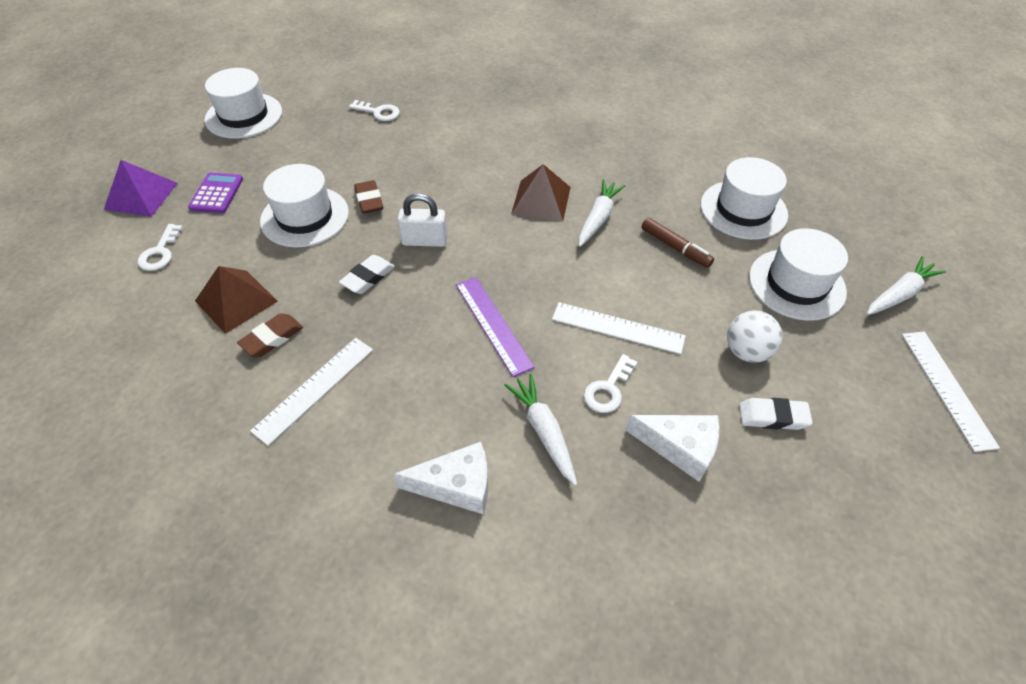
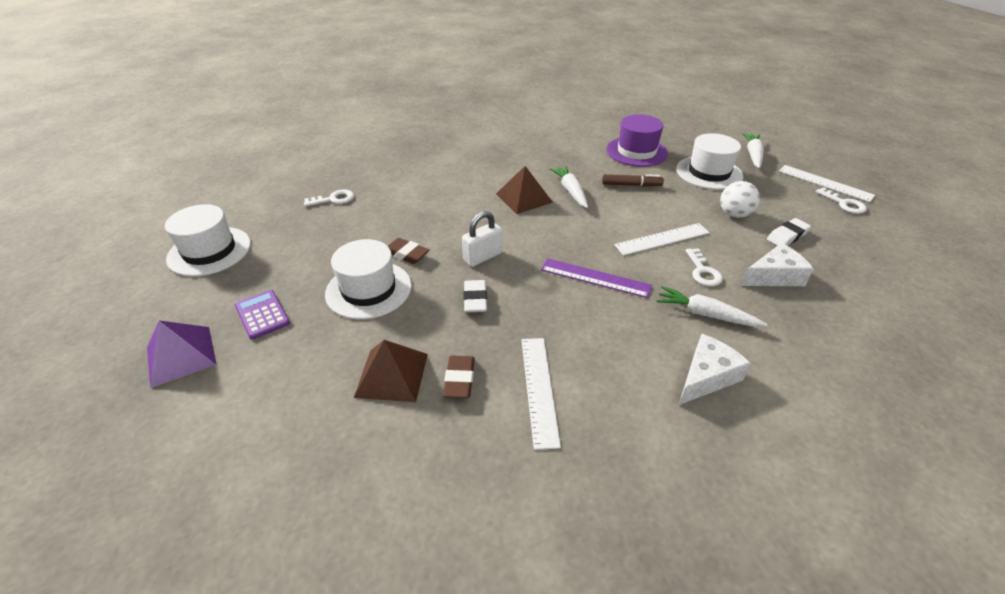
camera: 40 degrees left, 10 degrees down
white key [138,224,183,271] -> white key moved to [816,187,867,214]
white hat [701,157,788,240] -> purple hat [606,114,668,167]

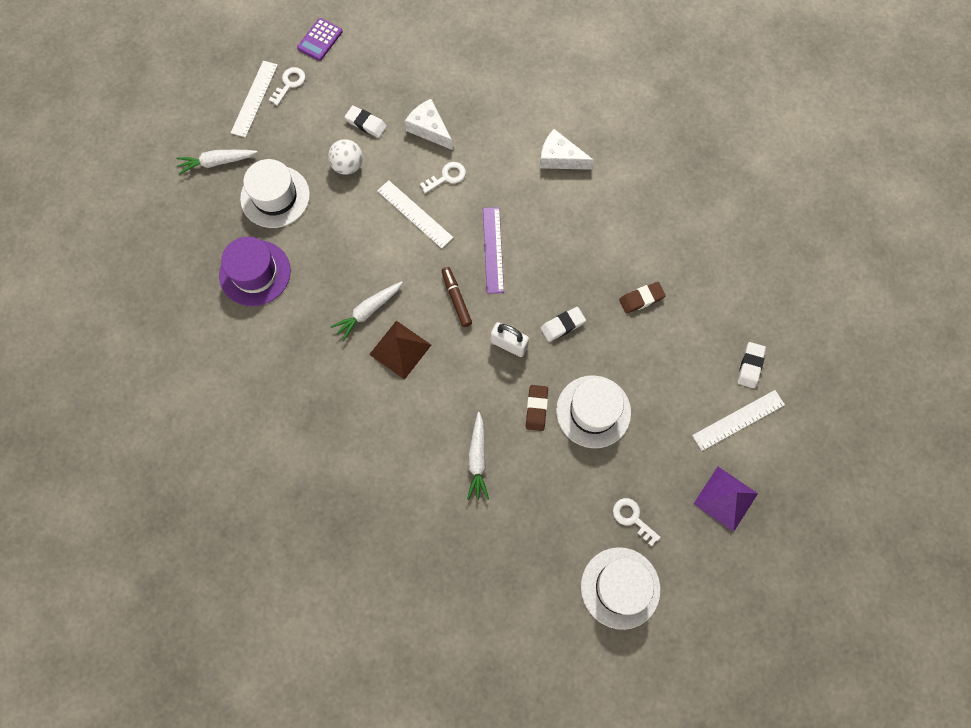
camera: 115 degrees left, 30 degrees up
purple calculator [235,290,290,340] -> purple calculator moved to [297,18,343,61]
white key [304,190,354,207] -> white key moved to [613,498,661,546]
brown pyramid [354,340,428,402] -> none
white ruler [522,338,561,450] -> white ruler moved to [692,390,785,451]
brown marker [602,174,664,187] -> brown marker moved to [442,267,472,327]
white carrot [657,286,768,327] -> white carrot moved to [467,412,489,500]
none -> white eraser [738,342,766,388]

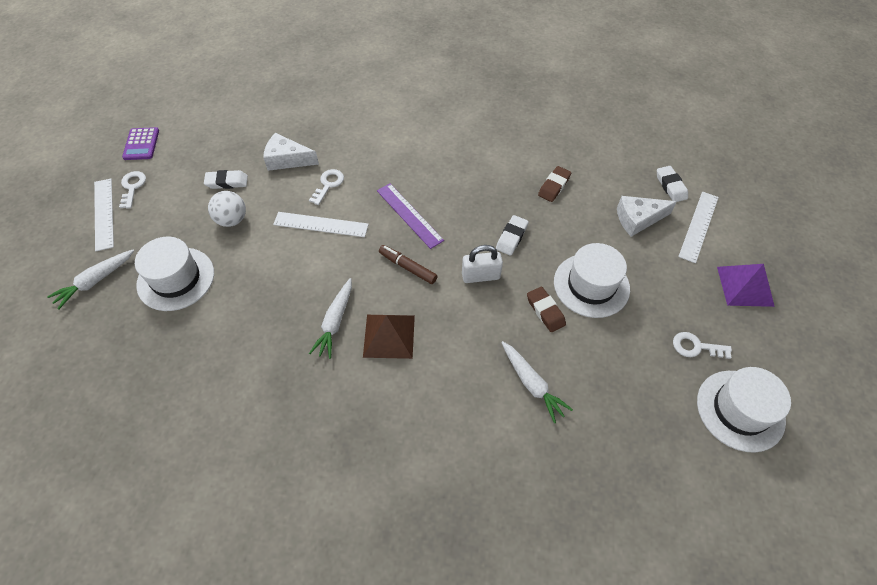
camera: 35 degrees left, 15 degrees down
purple hat [219,237,291,306] -> none
white cheese [540,129,594,170] -> white cheese moved to [617,196,677,237]

